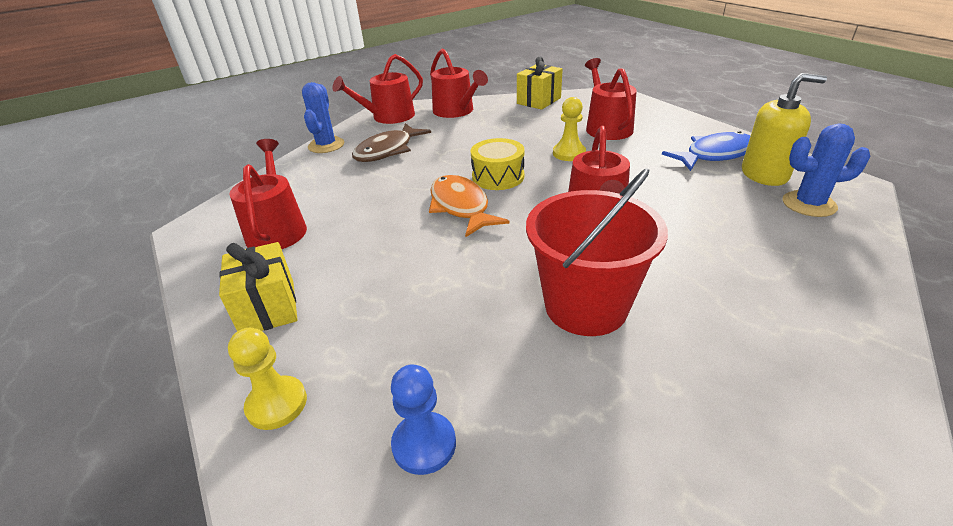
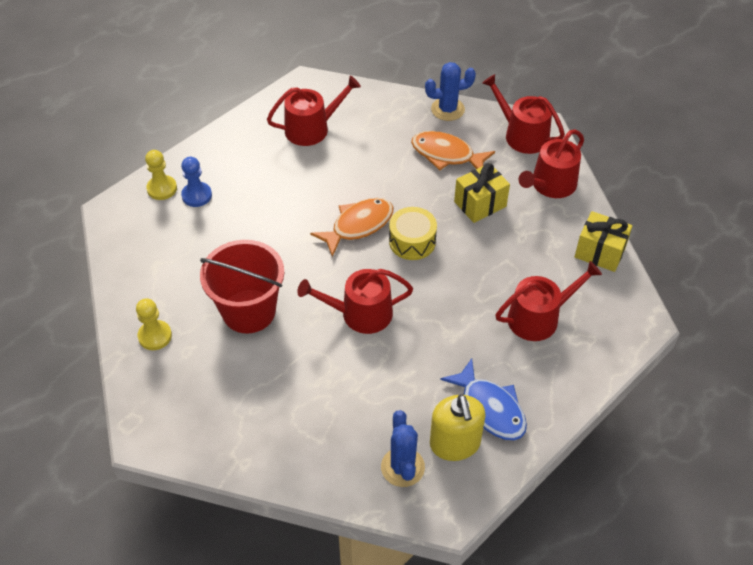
camera: 75 degrees right, 15 degrees up
yellow gift [219,242,298,331] -> yellow gift moved to [454,163,510,223]
brown fish [352,123,431,162] -> orange fish [411,131,495,170]
blue pawn [391,364,456,475] -> blue pawn moved to [181,157,212,207]
yellow pawn [553,97,586,161] -> yellow pawn moved to [136,298,172,350]

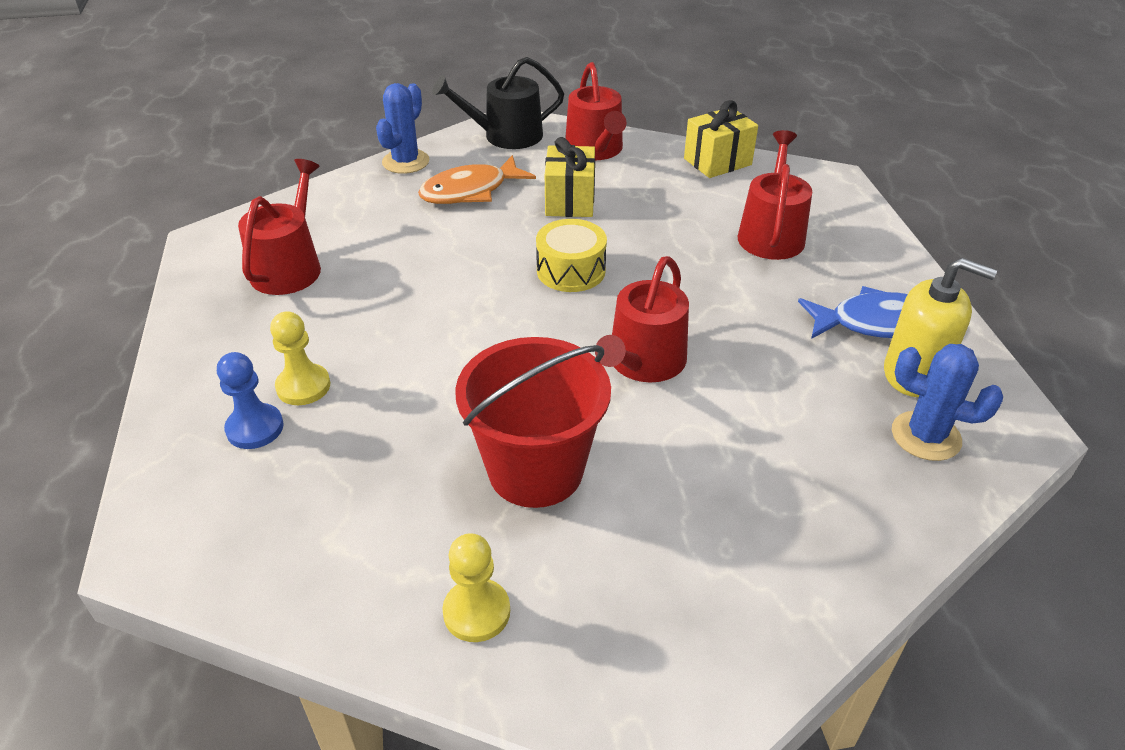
camera: 55 degrees left, 10 degrees down
yellow pawn [145,150,177,200] -> yellow pawn moved to [270,311,331,405]
orange fish [310,198,393,257] -> none
red watering can [482,74,565,154] -> black watering can [432,57,564,149]

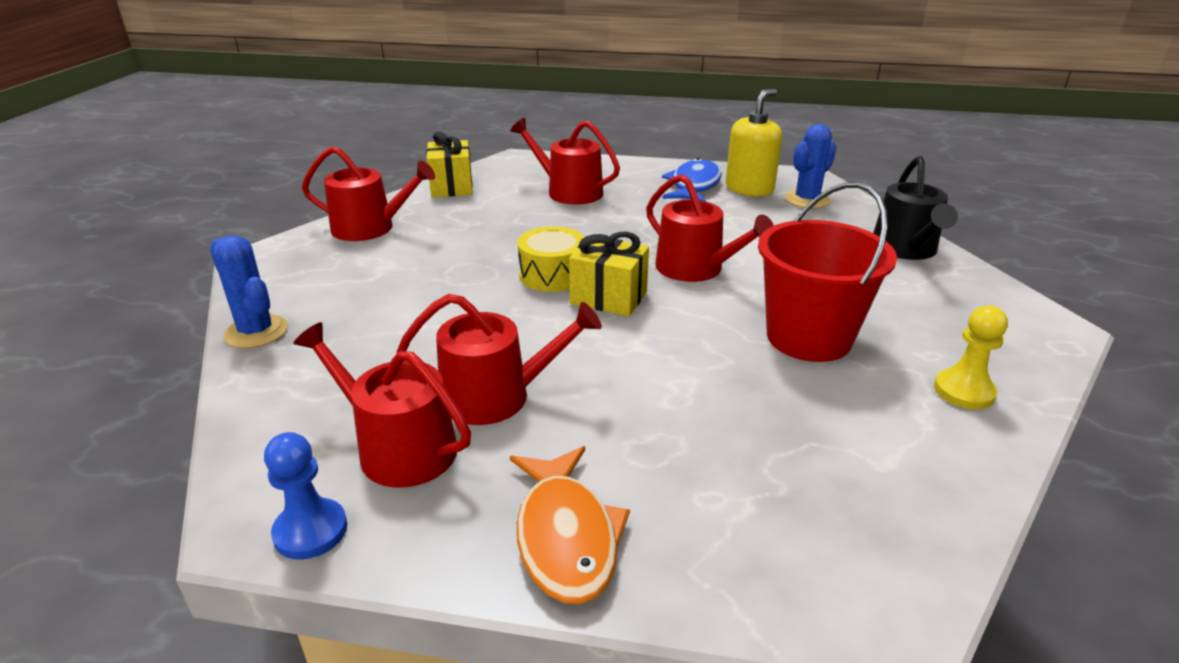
camera: 70 degrees left, 10 degrees down
blue pawn [217,352,284,449] -> blue pawn moved to [264,432,347,560]
yellow pawn [270,311,331,405] -> none
orange fish [418,155,536,204] -> orange fish moved to [510,446,630,604]
black watering can [432,57,564,149] -> black watering can moved to [873,156,958,260]
yellow gift [545,137,595,217] -> yellow gift moved to [569,232,649,317]
none -> red watering can [397,294,602,425]

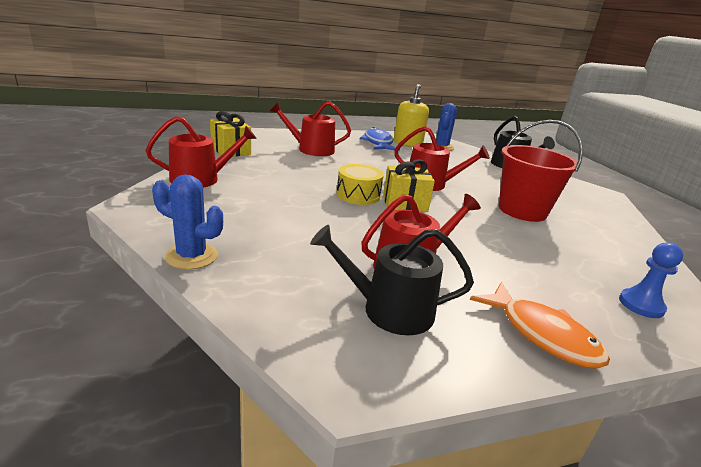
camera: 30 degrees left, 5 degrees down
blue pawn [264,432,347,560] -> blue pawn moved to [619,243,683,318]
red watering can [293,322,471,487] -> black watering can [310,225,474,335]
yellow pawn [934,306,1008,409] -> none

